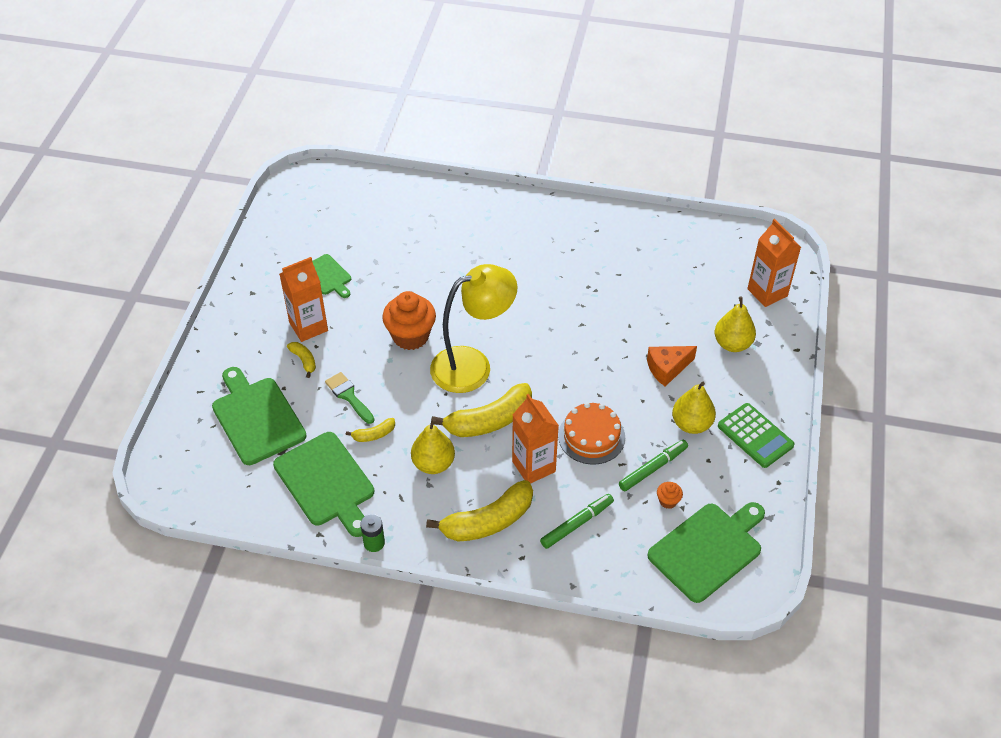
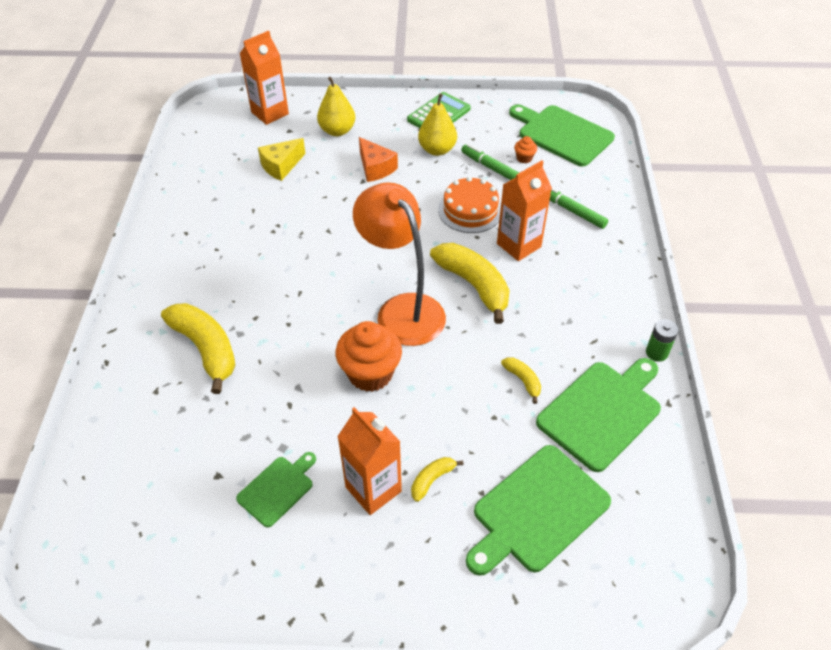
camera: 100 degrees left, 0 degrees up
green brush [325,372,374,424] -> none
yellow pear [411,419,455,474] -> none
yellow banana [426,480,533,542] -> yellow banana moved to [161,303,236,394]
yellow lamp [430,264,518,393] -> orange lamp [353,182,446,346]
none -> yellow cheese [258,138,306,181]

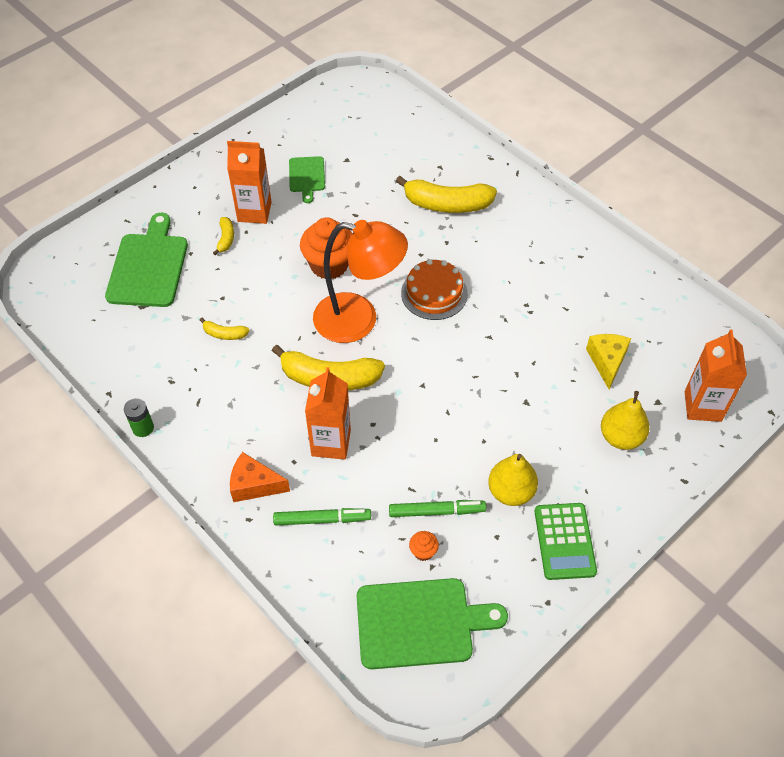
camera: 135 degrees right, 5 degrees up
orange cheese [359,137,398,182] -> orange cheese moved to [230,452,290,502]
orange cake [438,176,501,233] -> orange cake moved to [401,259,468,320]
green cutting board [536,358,661,472] -> none

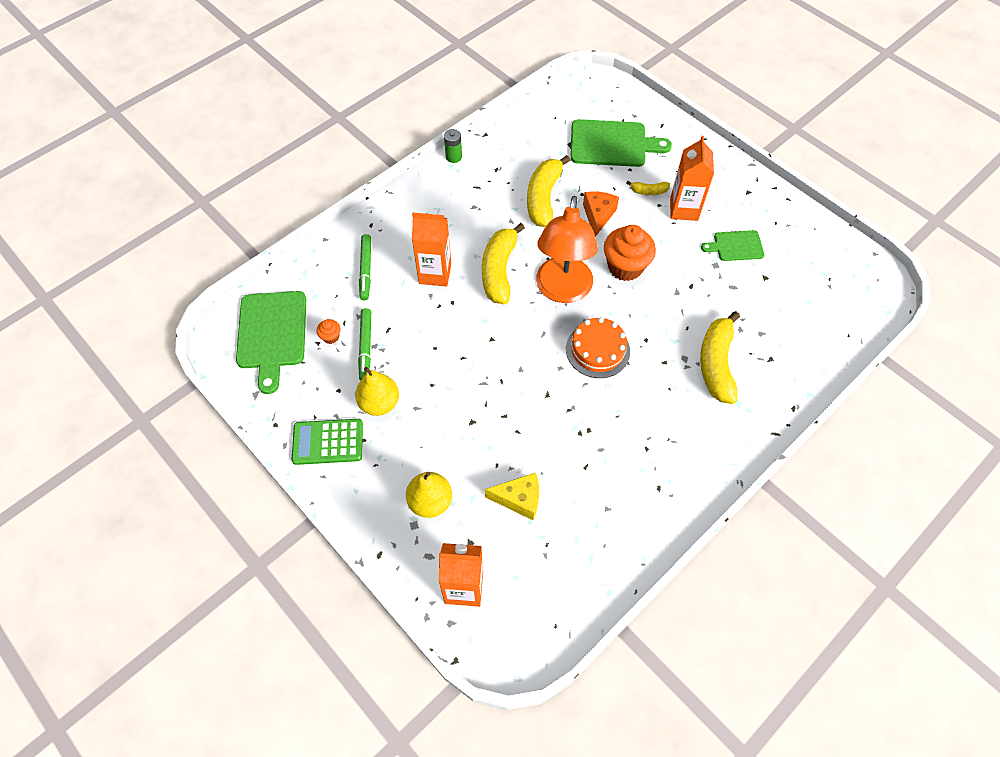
camera: 90 degrees right, 5 degrees up
yellow banana [200,318,250,340] -> yellow banana [527,155,570,227], size x2.12
orange cheese [230,452,290,502] -> orange cheese moved to [583,191,619,237]

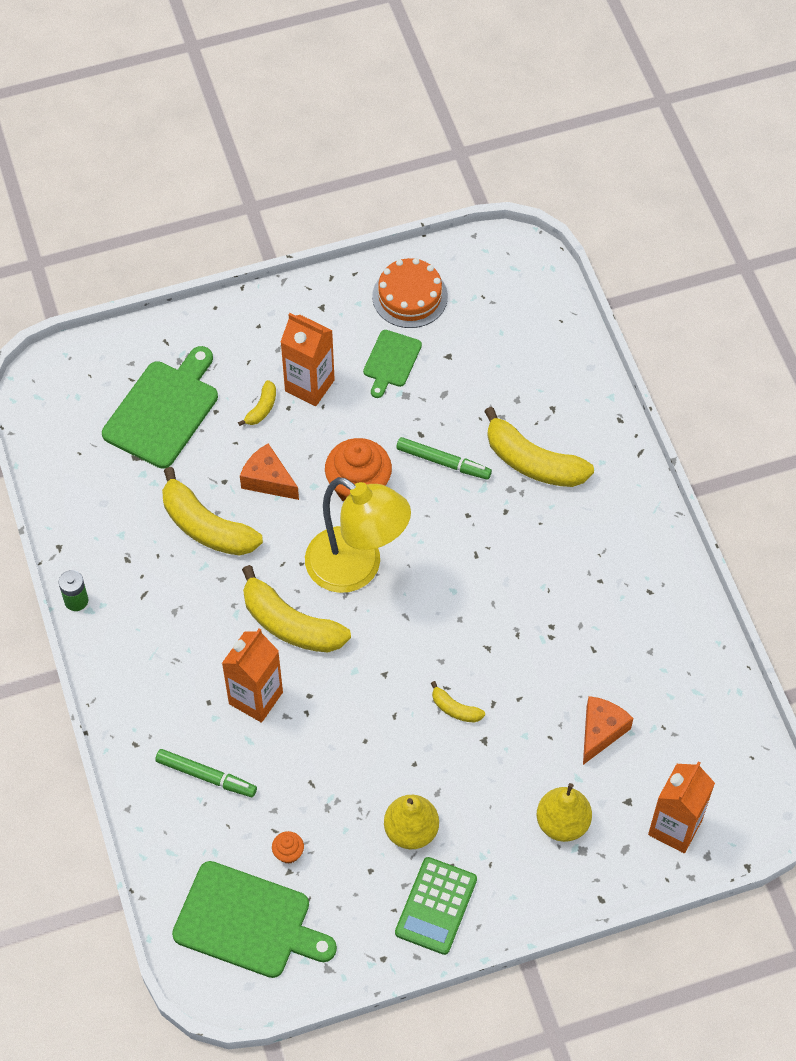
camera: 65 degrees left, 0 degrees up
green marker [358,308,371,381] -> green marker moved to [396,437,492,480]
yellow cheese [485,473,539,520] -> orange cheese [583,696,634,765]
orange lamp [536,196,598,303] -> yellow lamp [305,477,411,593]
orange cake [566,317,630,378] -> orange cake moved to [372,258,448,328]
none -> yellow banana [431,681,485,723]

